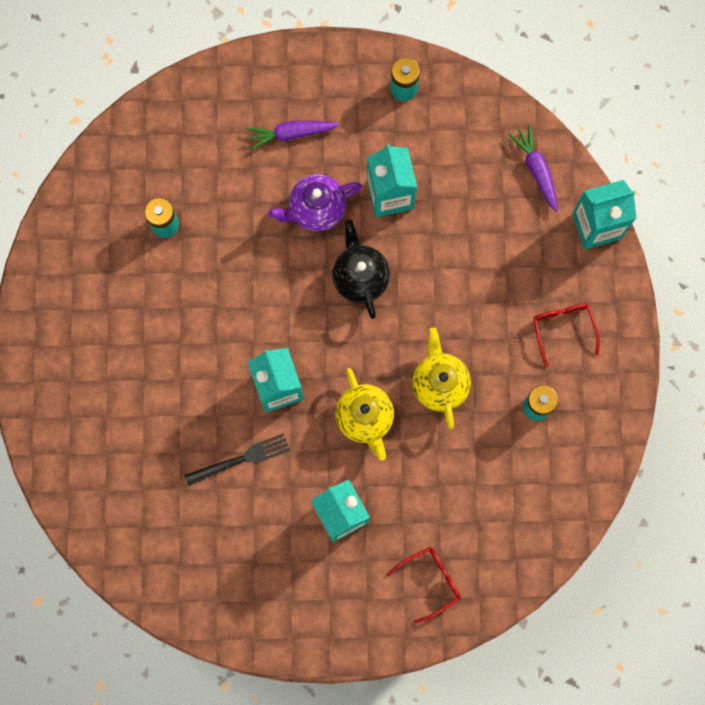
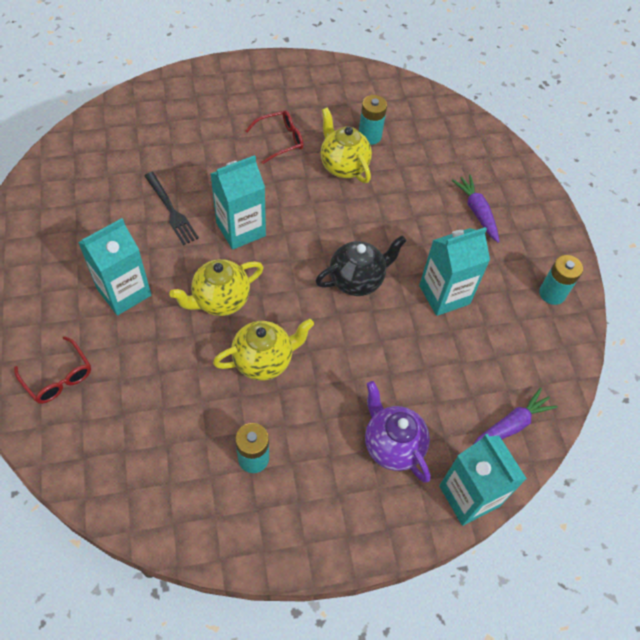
camera: 75 degrees right, 20 degrees down
purple teapot [268,174,362,232] -> purple teapot moved to [365,381,431,483]
red glasses [533,304,600,367] -> red glasses moved to [245,110,303,164]
none -> yellow teapot [321,107,372,183]

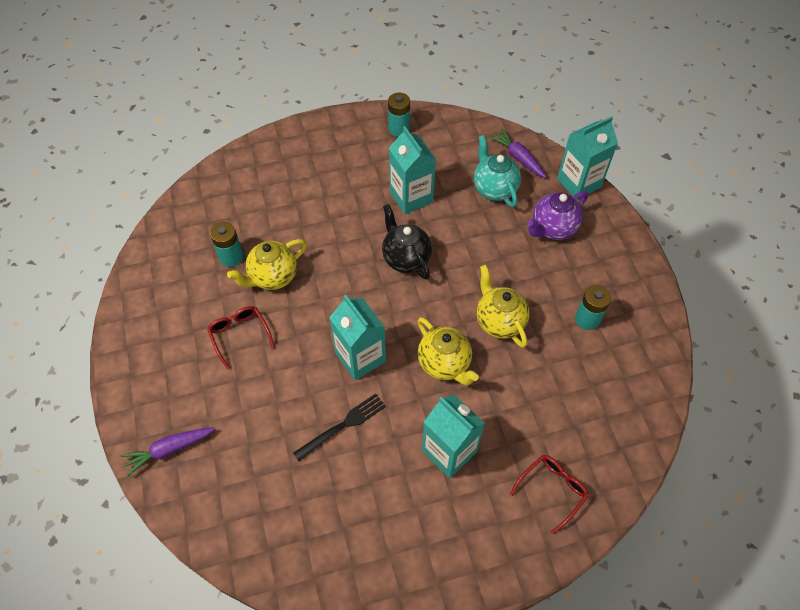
camera: 90 degrees left, 0 degrees up
purple carrot [452,175,499,243] -> purple carrot moved to [121,427,215,477]
none -> turquoise teapot [474,135,521,207]

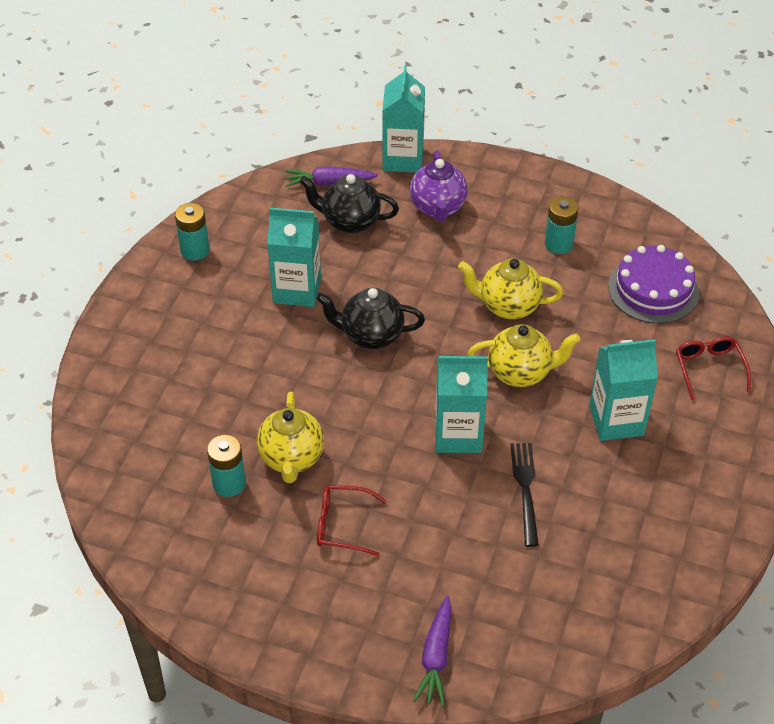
camera: 55 degrees left, 10 degrees down
turquoise teapot [474,135,521,207] -> black teapot [300,174,399,234]
none -> purple cake [608,245,699,324]

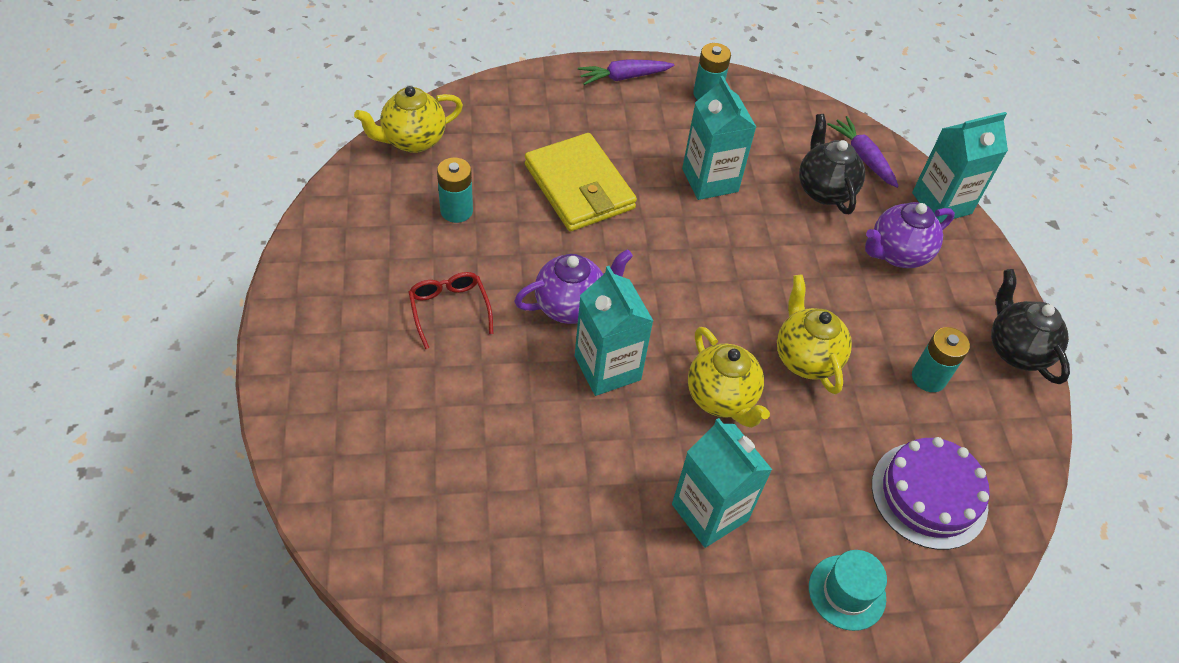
camera: 60 degrees right, 5 degrees up
yellow teapot [256,391,324,483] -> yellow teapot moved to [354,86,463,153]
black teapot [317,288,425,349] -> black teapot moved to [991,269,1070,384]
purple carrot [413,596,452,706] -> purple carrot moved to [578,59,674,85]
black fork [510,443,539,547] -> none
red glasses [676,336,751,400] -> turquoise hat [809,550,887,631]
none -> purple teapot [514,249,633,324]
none -> yellow wallet [525,133,637,231]

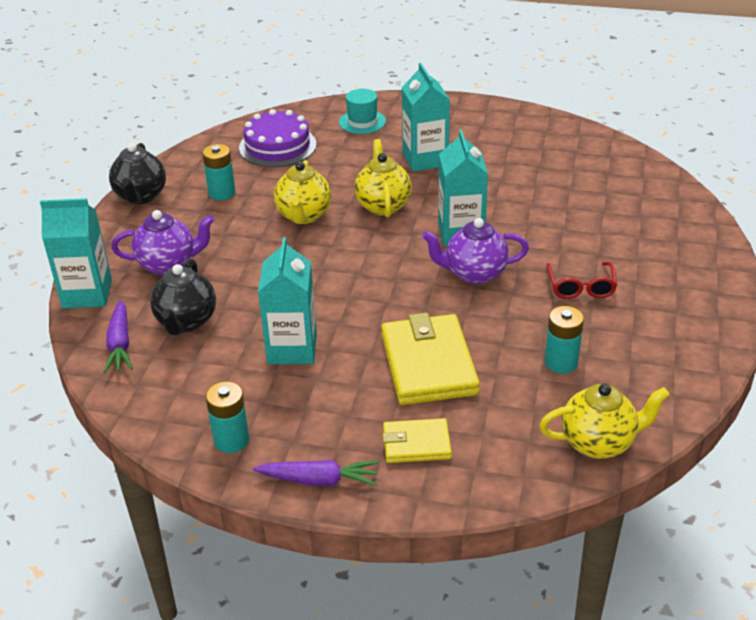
camera: 155 degrees left, 15 degrees down
none -> yellow wallet [382,418,452,463]

